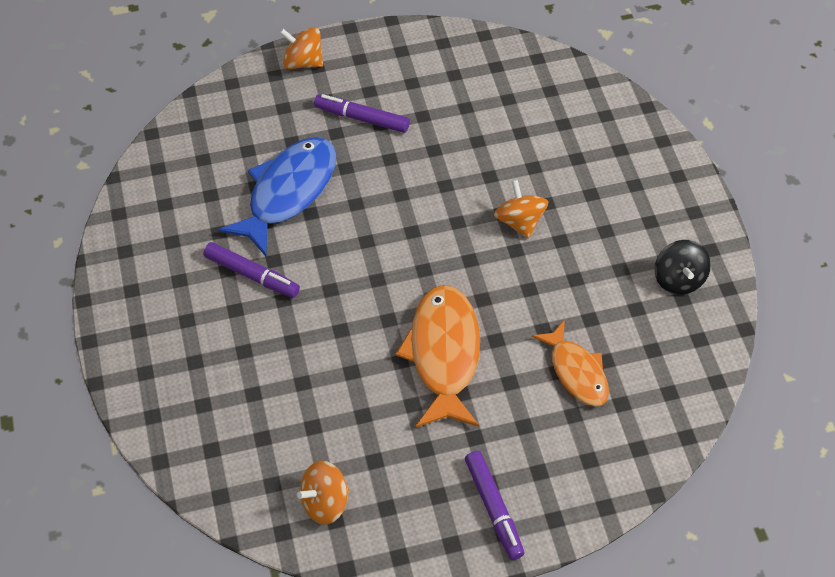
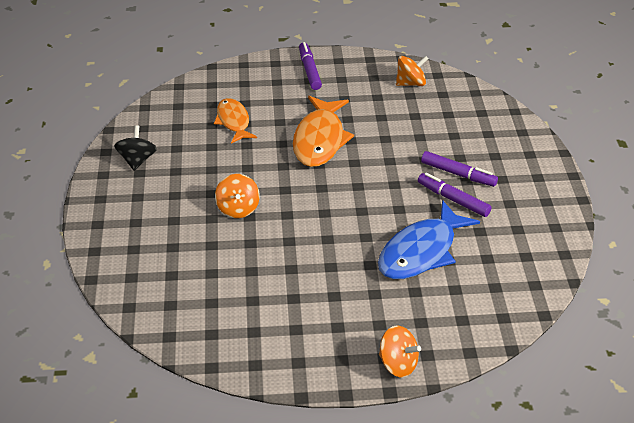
camera: 170 degrees left, 15 degrees down
purple marker [314,94,410,133] -> purple marker moved to [421,151,498,187]

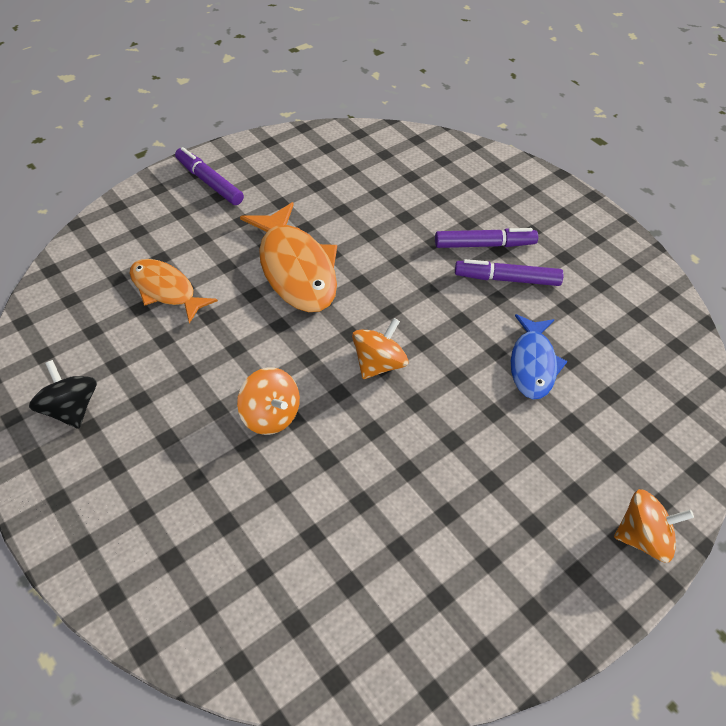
camera: 35 degrees left, 10 degrees up
blue fish [378,200,480,279] -> blue fish [511,314,567,399], size x0.63
orange spinning top [396,56,428,86] -> orange spinning top moved to [352,318,408,379]

